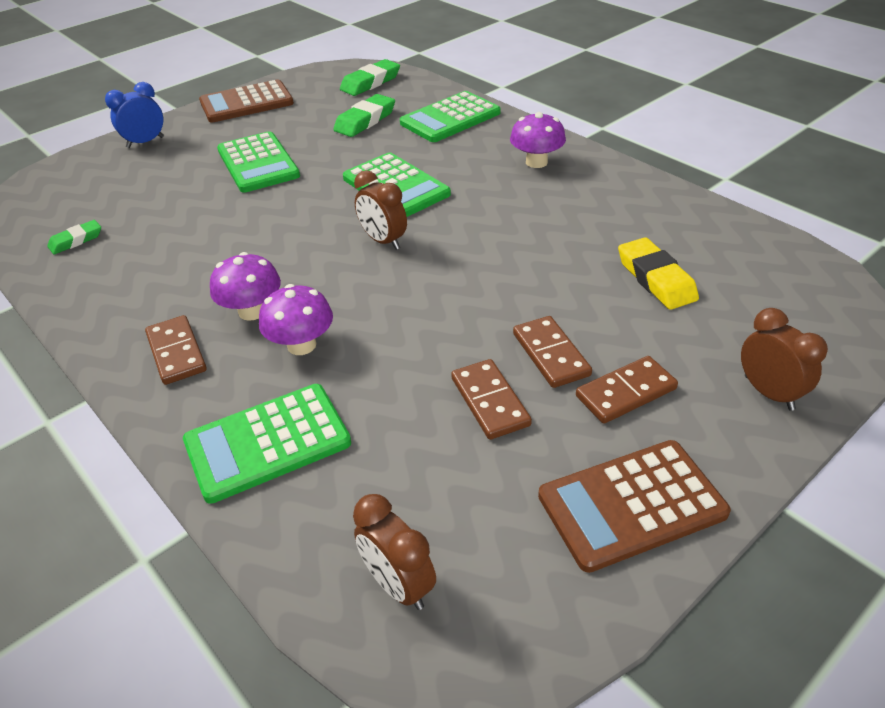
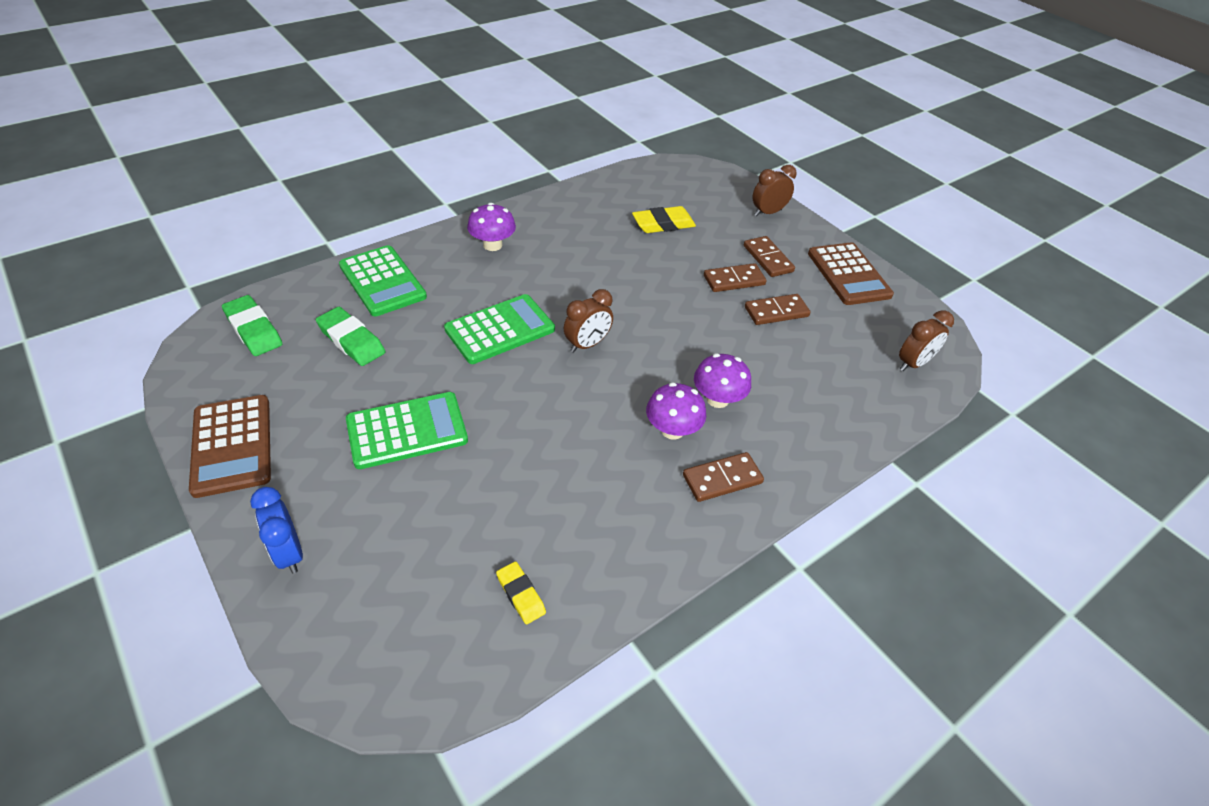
camera: 90 degrees left, 5 degrees up
green eraser [47,220,101,254] -> yellow eraser [496,561,546,624]
green calculator [183,384,351,504] -> none

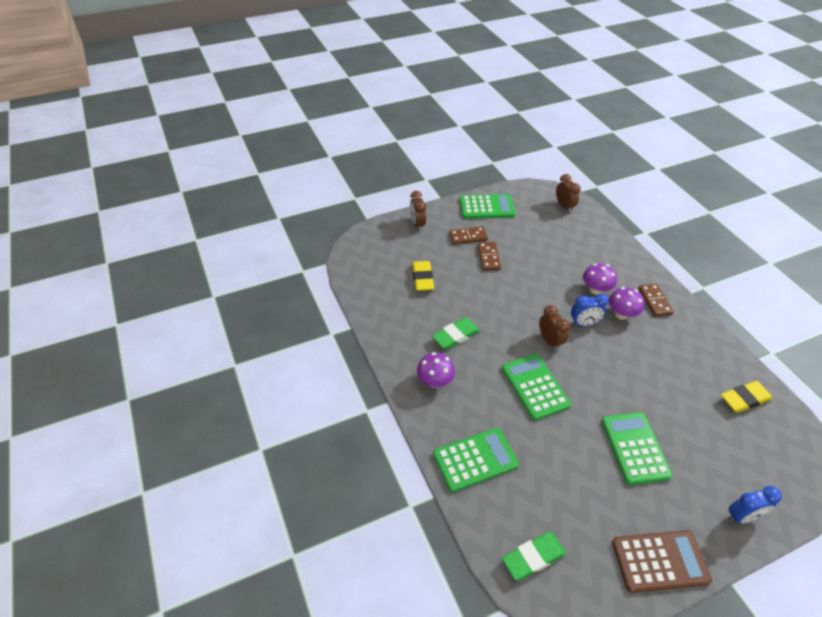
camera: 75 degrees left, 0 degrees up
green eraser [316,307,385,366] -> green eraser moved to [432,318,480,350]
yellow eraser [496,561,546,624] -> yellow eraser [721,381,773,413], size x1.61
brown domino [745,294,811,325] -> none
brown calculator [808,242,894,305] -> green calculator [460,194,516,219]
none -> blue clock [571,293,608,326]

